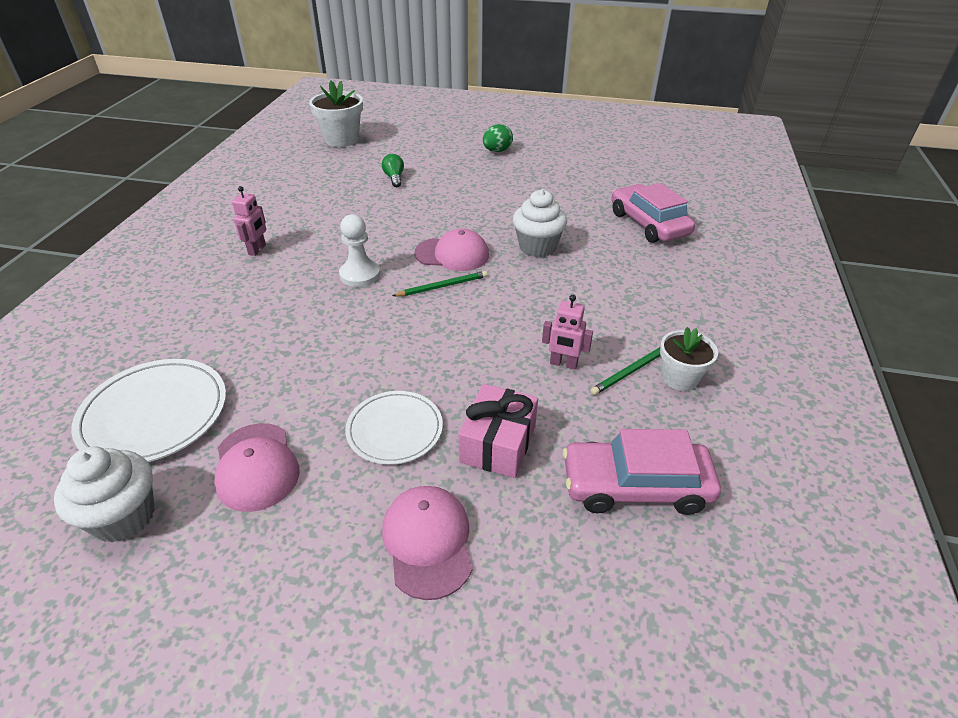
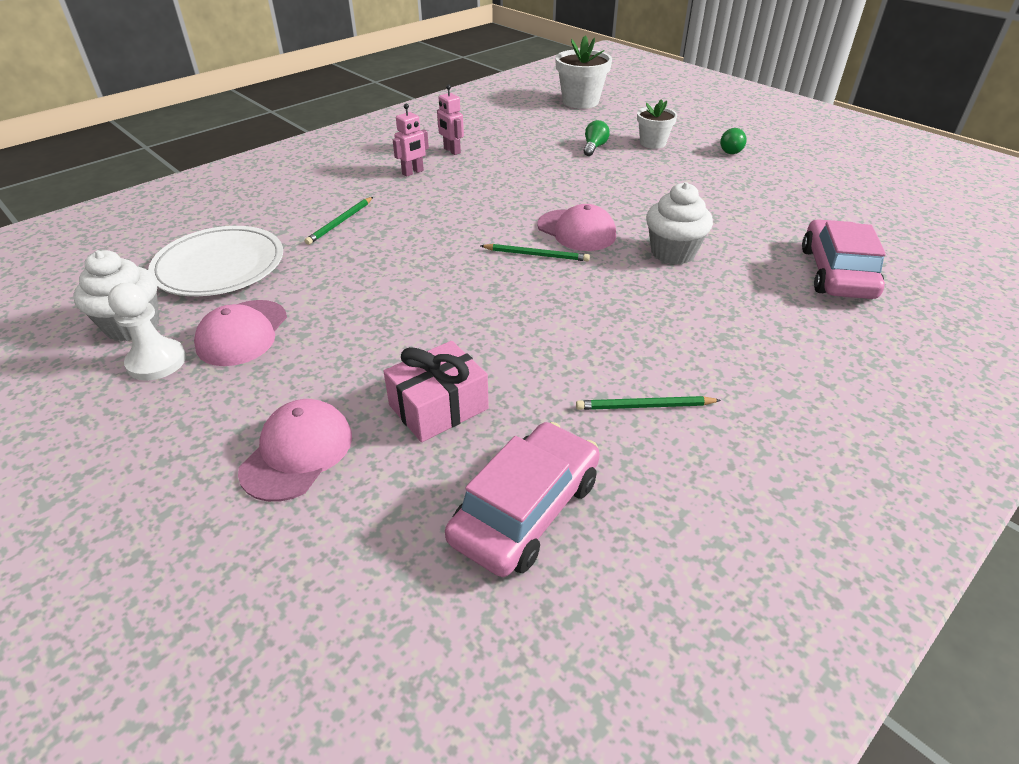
camera: 35 degrees right, 0 degrees up
white pawn [339,214,380,287] -> white pawn moved to [108,283,186,380]
white plate [345,391,443,465] -> none
green egg [483,124,513,152] -> green light bulb [720,128,747,154]
pink robot [542,295,593,370] -> pink robot moved to [437,84,464,155]
pink car [563,429,721,515] -> pink car turned 90 degrees clockwise [445,422,600,577]
white flower pot [660,327,718,391] -> white flower pot moved to [637,99,677,149]
none -> green pencil [305,197,373,245]

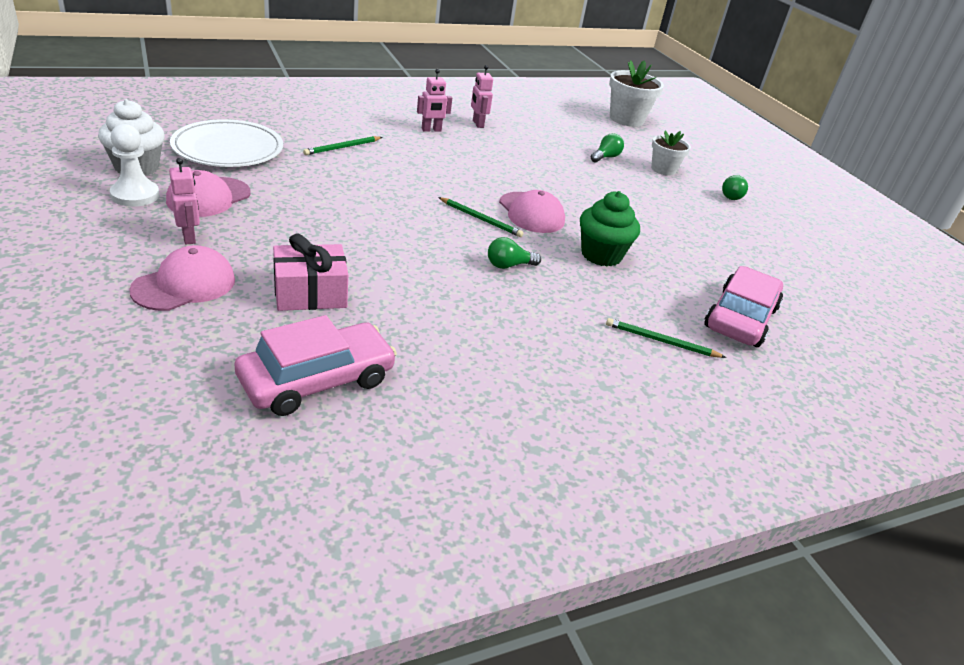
camera: 15 degrees right, 5 degrees down
green pencil [576,396,721,410] -> green pencil moved to [606,318,726,358]
white cupcake [646,182,713,265] -> green cupcake [580,191,640,267]
none -> pink robot [169,158,200,244]
none -> green light bulb [488,237,541,269]

